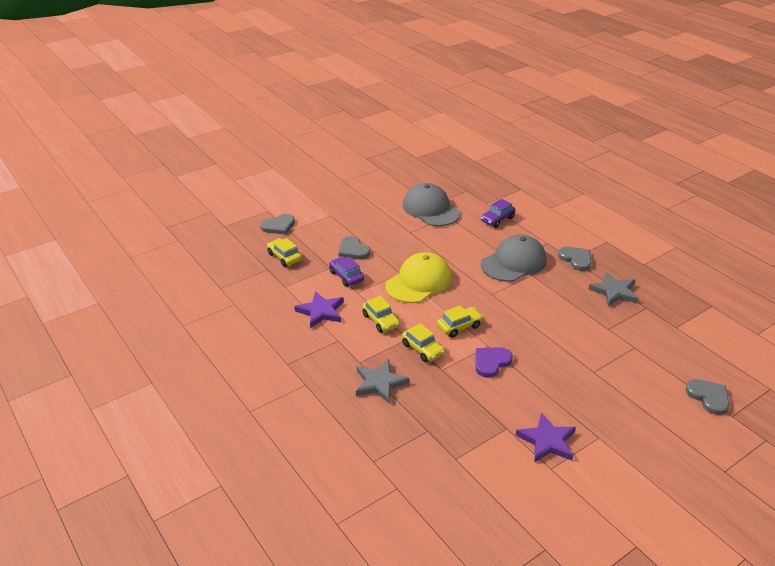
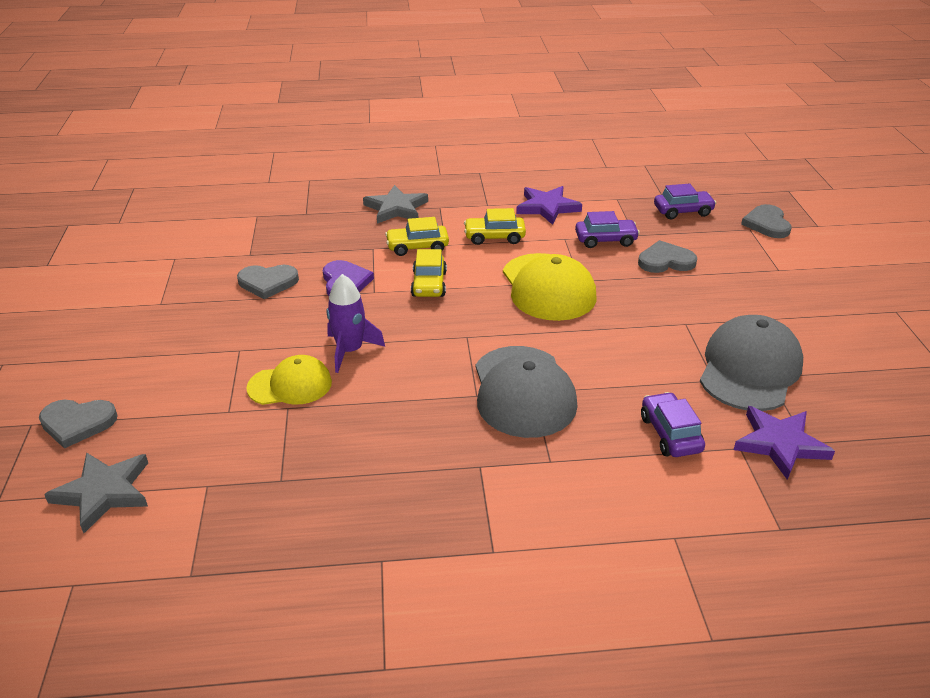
camera: 120 degrees right, 0 degrees up
yellow car [267,238,302,267] -> purple car [654,184,716,219]
grey cap [403,183,460,226] -> grey cap turned 60 degrees counterclockwise [700,315,803,411]
purple star [516,412,576,463] -> purple star moved to [734,406,835,480]
grey heart [558,247,591,271] -> grey heart moved to [237,265,299,299]
grey star [588,272,639,307] -> grey star moved to [44,452,148,533]
none -> yellow cap [246,355,332,405]
none -> purple rocket [327,274,385,373]

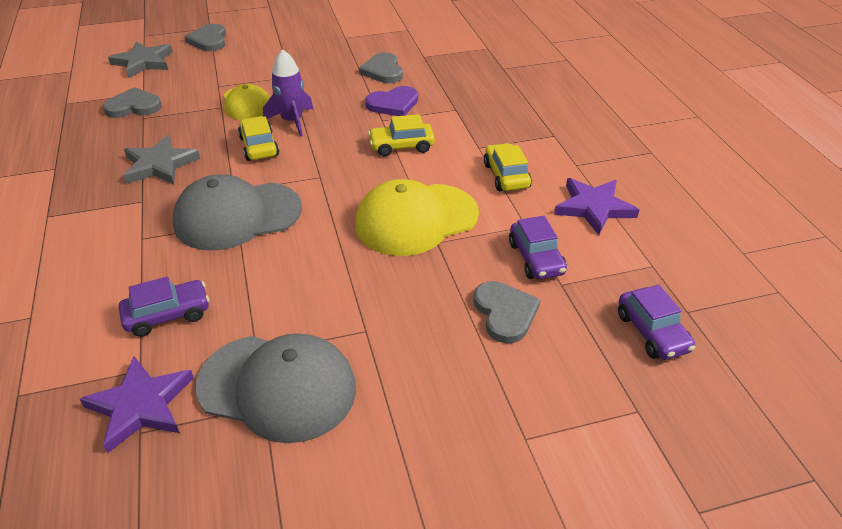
camera: 80 degrees right, 5 degrees up
grey star [363,185,428,224] -> grey star moved to [124,135,201,184]
yellow car [385,217,449,256] -> yellow car moved to [238,116,279,161]
grey heart [741,204,792,238] -> grey heart moved to [103,87,162,118]

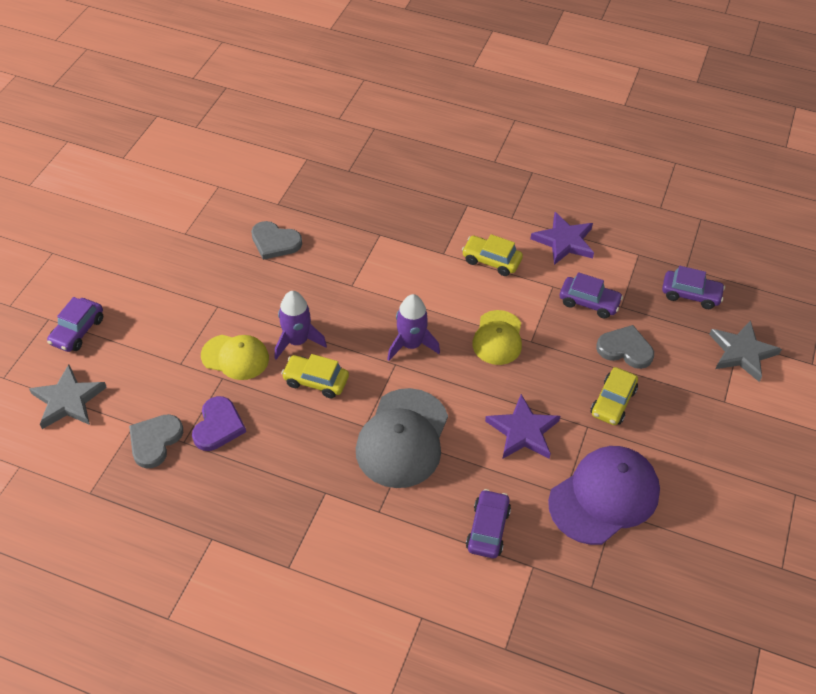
camera: 55 degrees left, 10 degrees up
purple star [80,356,194,453] -> purple star moved to [485,394,560,459]
grey star [124,135,201,184] -> grey star moved to [709,320,782,382]
grey heart [185,24,226,51] -> purple car [47,297,103,352]
grey cap [195,333,356,443] -> purple cap [548,446,660,545]
yellow cap [355,179,479,256] -> yellow cap [472,310,522,365], size x0.63
purple heart [365,86,418,116] -> purple heart moved to [192,396,246,451]
yellow car [368,114,435,157] -> yellow car moved to [591,367,638,425]
none -> purple rocket [387,294,440,361]

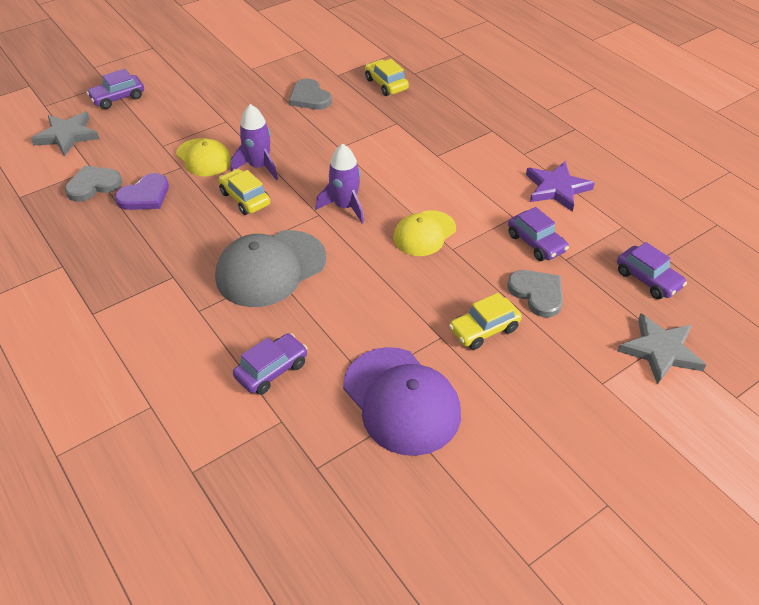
camera: 35 degrees right, 5 degrees down
yellow car [462,234,523,276] -> yellow car moved to [365,59,409,96]
purple star [485,394,560,459] -> none
purple cap [548,446,660,545] -> purple cap turned 60 degrees clockwise [343,347,461,456]

